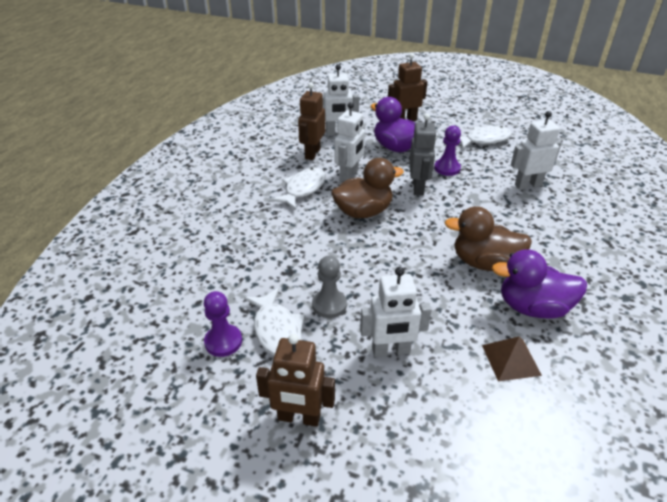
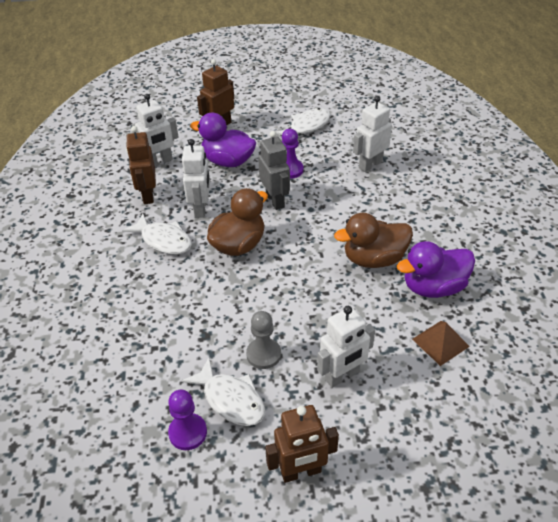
camera: 25 degrees left, 5 degrees up
white fish [270,168,326,210] -> white fish turned 120 degrees clockwise [122,214,192,254]

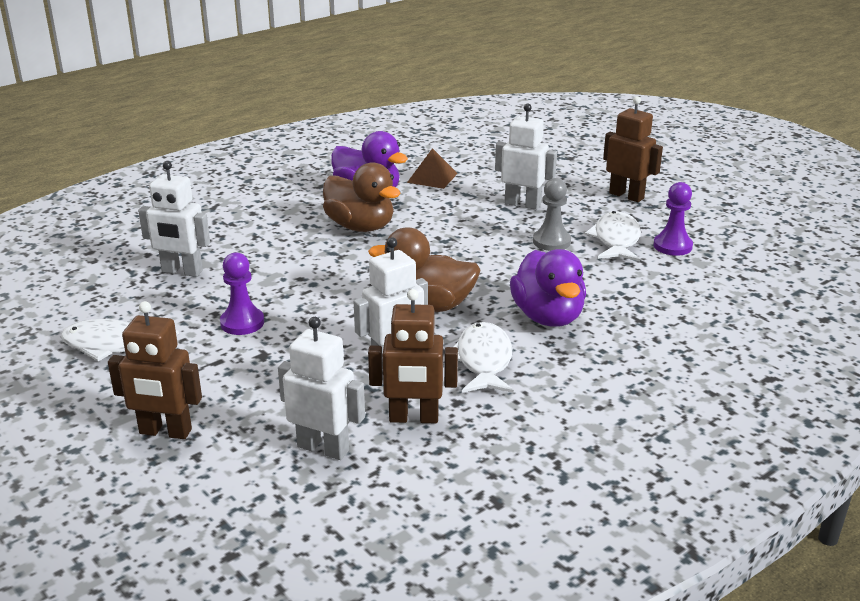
camera: 125 degrees left, 15 degrees down
brown robot [126,126,156,204] -> brown robot turned 45 degrees clockwise [368,289,458,423]
purple duck [190,113,256,167] -> purple duck moved to [510,249,586,327]
grey robot [258,131,290,210] -> none

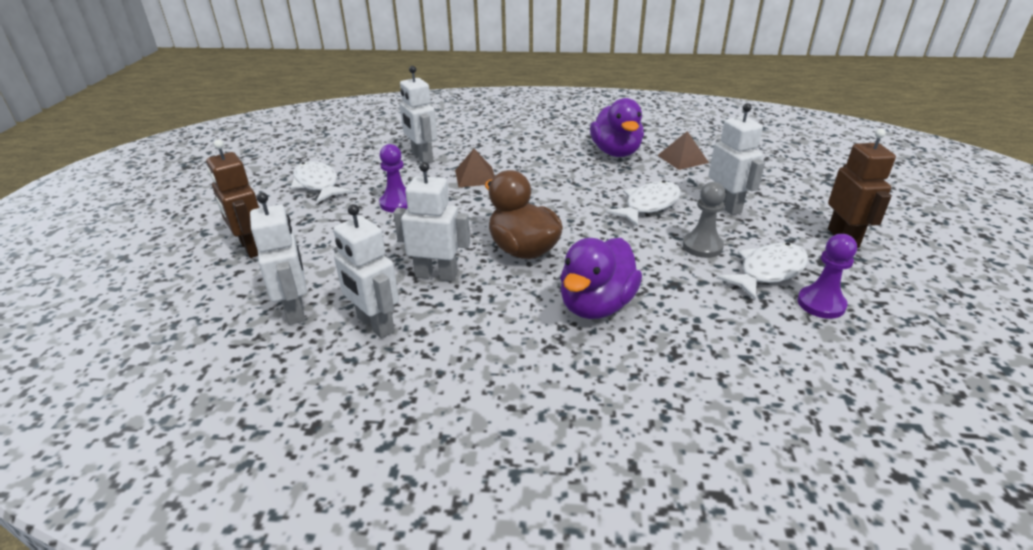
camera: 45 degrees right, 5 degrees up
brown duck [323,162,401,232] -> none
brown robot [368,289,458,423] -> white robot [333,204,399,338]
white fish [454,322,514,393] -> white fish moved to [606,180,681,227]
none -> brown pyramid [455,149,495,187]

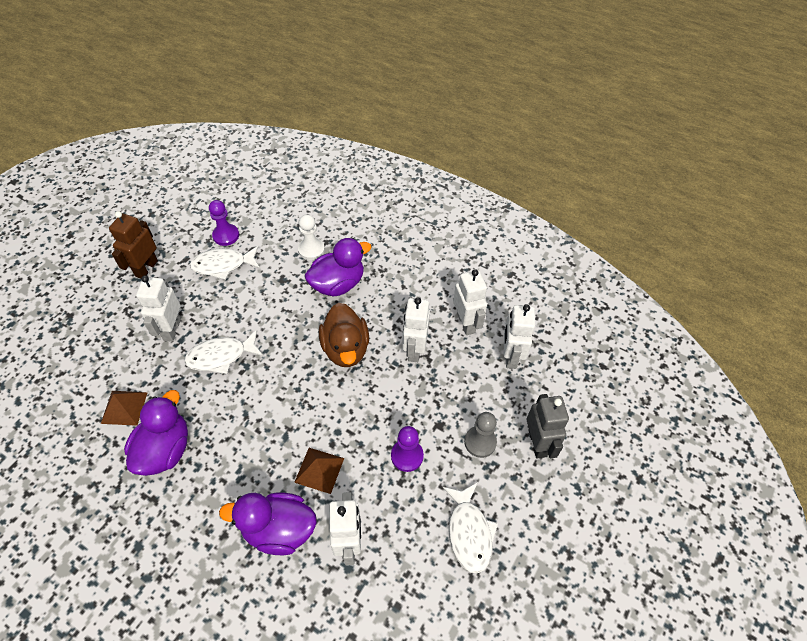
camera: 155 degrees left, 20 degrees up
brown robot [206,140,259,258] -> grey robot [526,394,569,458]
white robot [393,162,470,281] -> white robot turned 60 degrees clockwise [402,297,430,362]
grey pawn [683,182,726,258] -> grey pawn moved to [464,412,497,458]
none -> purple duck [219,493,317,555]
none -> white pawn [298,214,325,260]

